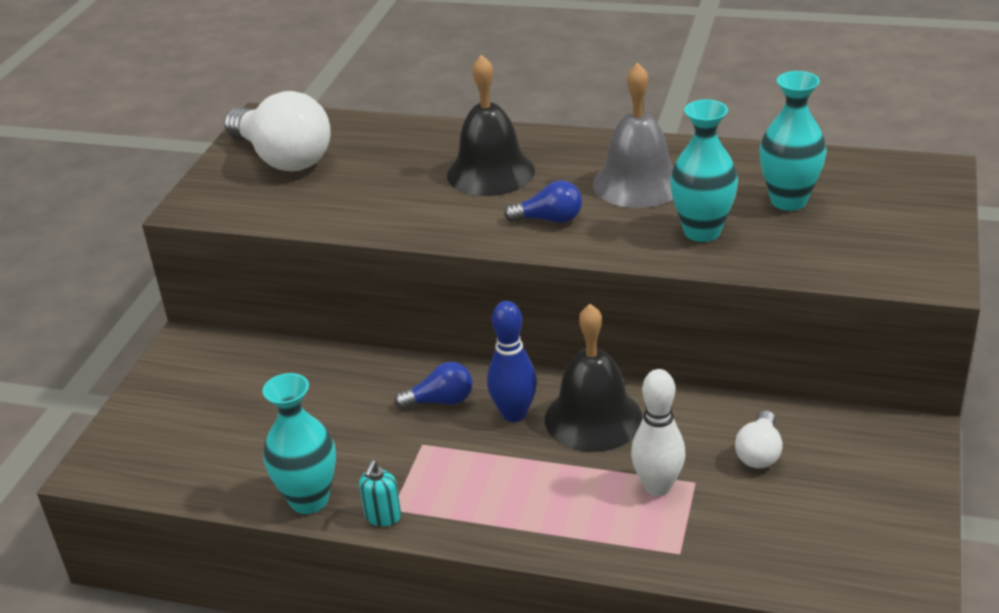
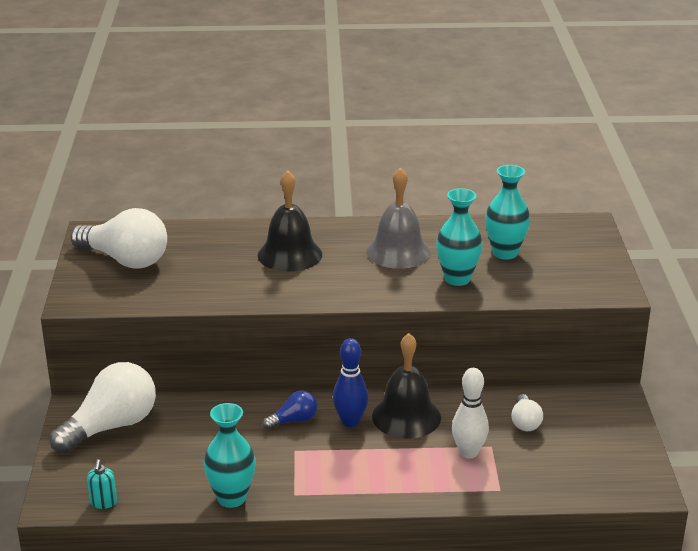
camera: 20 degrees left, 5 degrees down
turquoise soap dispenser [359,460,401,526] -> turquoise soap dispenser moved to [87,459,117,509]
blue light bulb [504,180,582,223] -> none
none -> white light bulb [50,362,156,453]

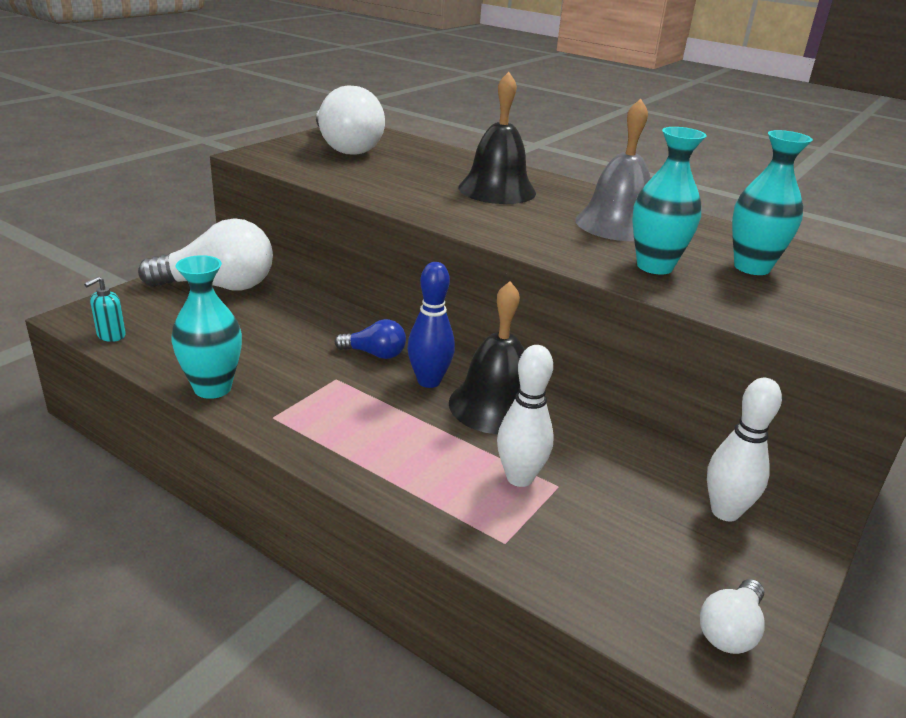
camera: 35 degrees right, 0 degrees up
white light bulb [511,394,543,431] -> white light bulb moved to [700,579,765,654]
none -> white bowling pin [707,378,782,522]

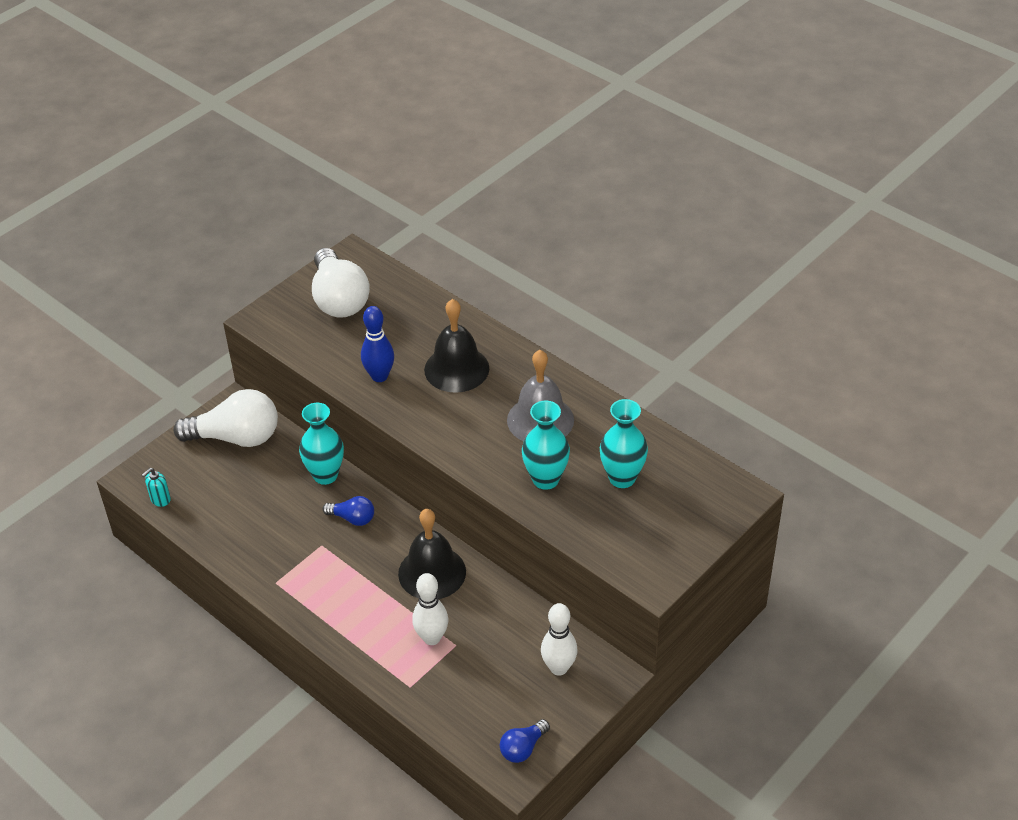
camera: 10 degrees right, 15 degrees up
turquoise vase [171,255,242,399] -> turquoise vase moved to [299,403,344,485]
blue bowling pin [407,262,455,388] -> blue bowling pin moved to [361,306,394,382]
white light bulb [700,579,765,654] -> blue light bulb [500,719,550,763]

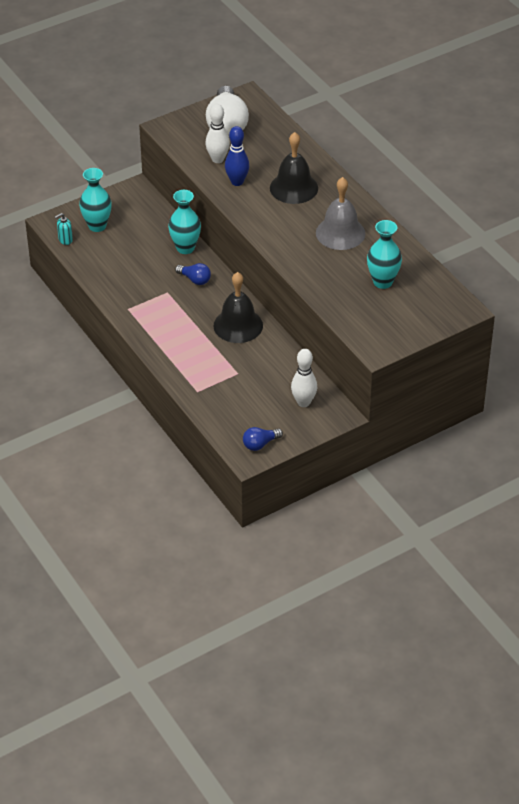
camera: 15 degrees right, 0 degrees up
white light bulb [173,389,278,447] -> none
white bowling pin [412,573,448,645] -> white bowling pin moved to [205,104,230,163]
turquoise vase [522,401,570,490] -> turquoise vase moved to [79,168,112,232]

